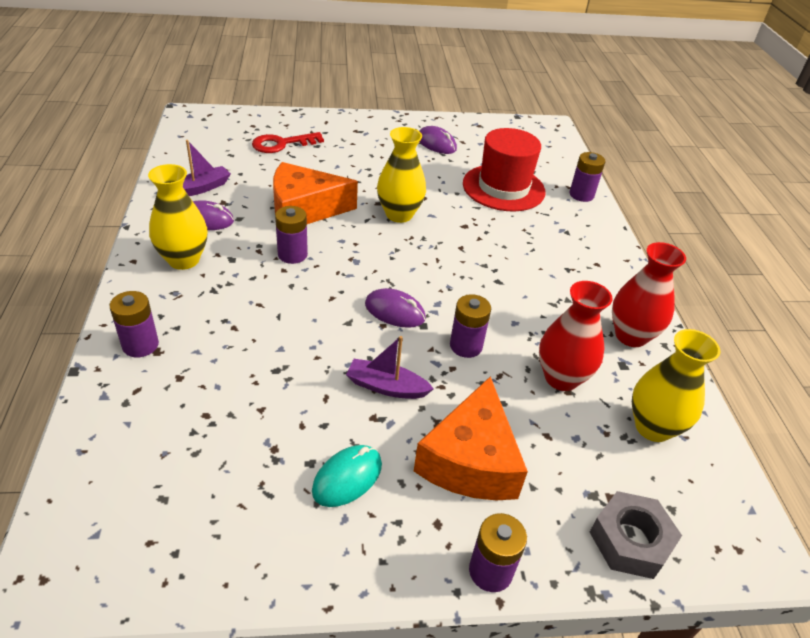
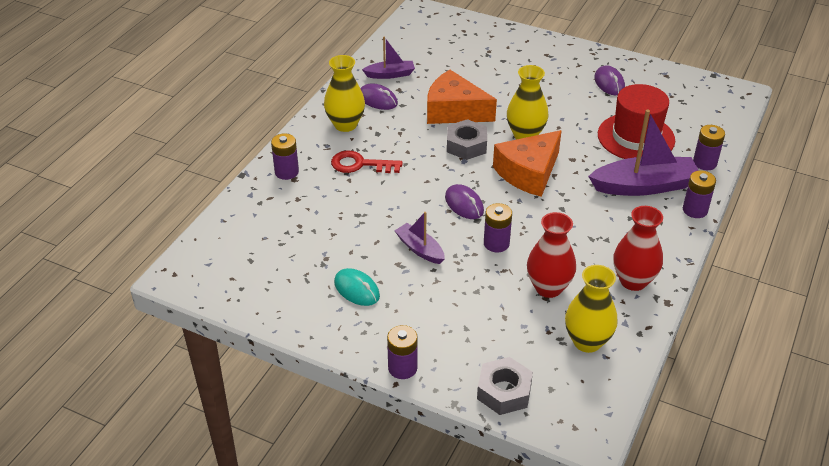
camera: 35 degrees right, 0 degrees up
red key [252,132,324,153] -> red key moved to [331,151,403,173]
purple battery [275,206,308,264] -> purple battery moved to [683,171,716,218]
turquoise mouse [312,445,382,507] -> turquoise mouse turned 60 degrees clockwise [334,268,380,306]
orange cheese [414,376,528,500] -> orange cheese moved to [493,130,562,197]
none -> grey nut [447,119,487,160]
none -> purple boat [588,110,699,196]

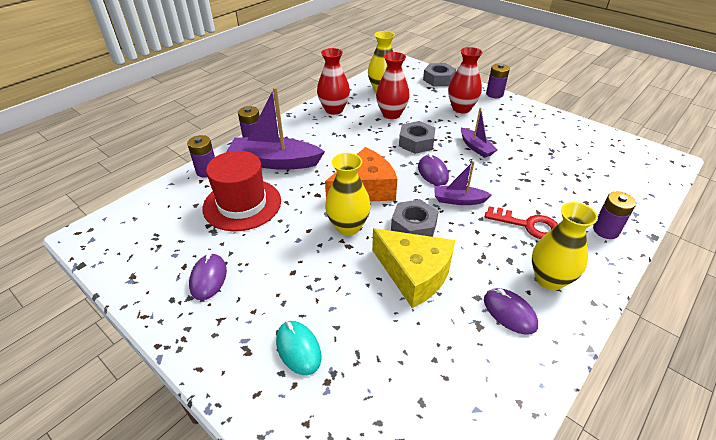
camera: 165 degrees left, 0 degrees up
turquoise mouse [334,268,380,306] -> turquoise mouse moved to [276,321,321,375]
purple boat [362,37,415,79] -> purple boat moved to [434,161,492,205]
orange cheese [427,70,497,124] -> yellow cheese [372,228,455,308]
purple battery [484,203,512,252] -> grey nut [399,121,435,154]
none -> red vase [448,47,483,114]

